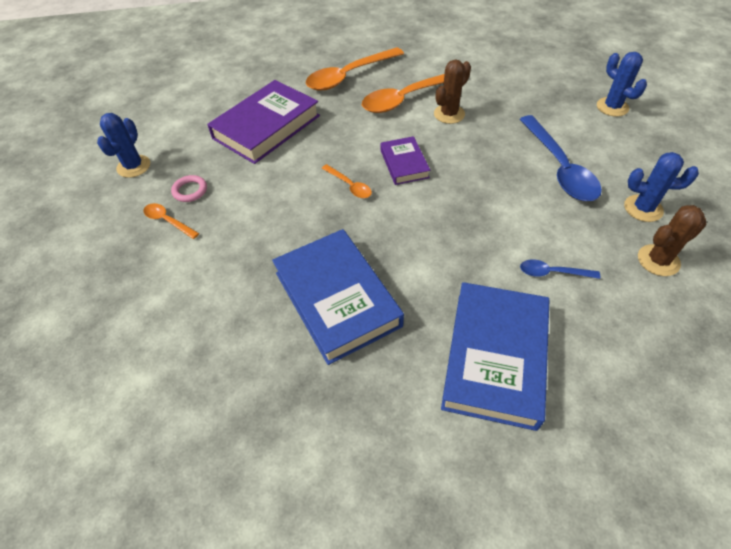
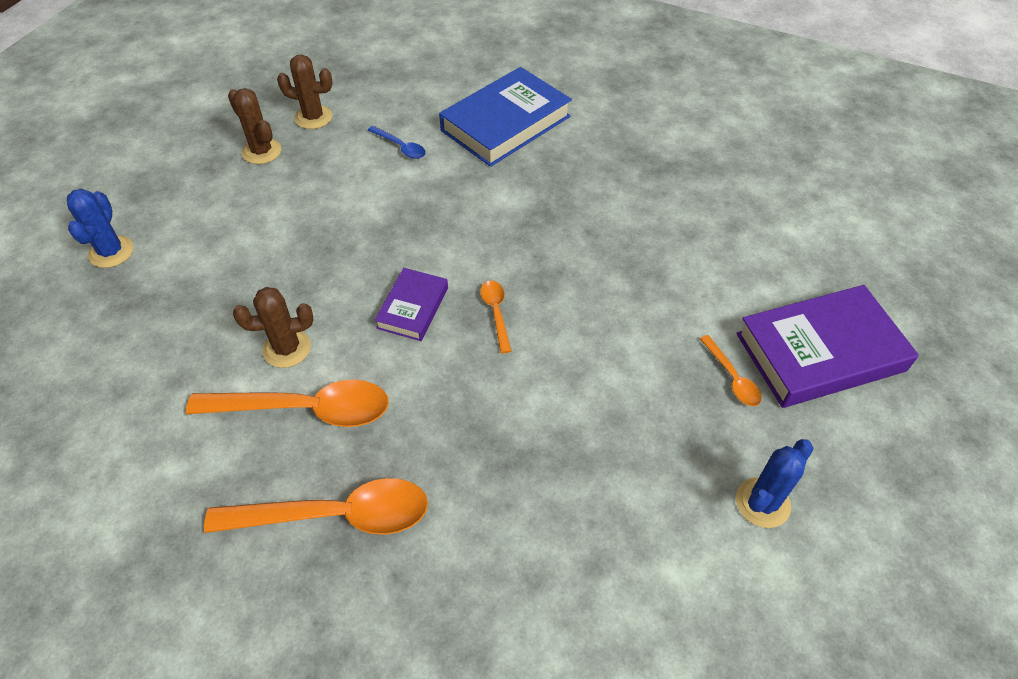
camera: 150 degrees left, 0 degrees up
pink ring [171,175,207,202] -> none
purple book [207,80,320,164] -> purple book moved to [736,285,919,408]
blue book [272,229,404,365] -> none
blue spoon [519,115,602,201] -> none
blue cactus [624,152,699,222] -> brown cactus [228,88,281,164]

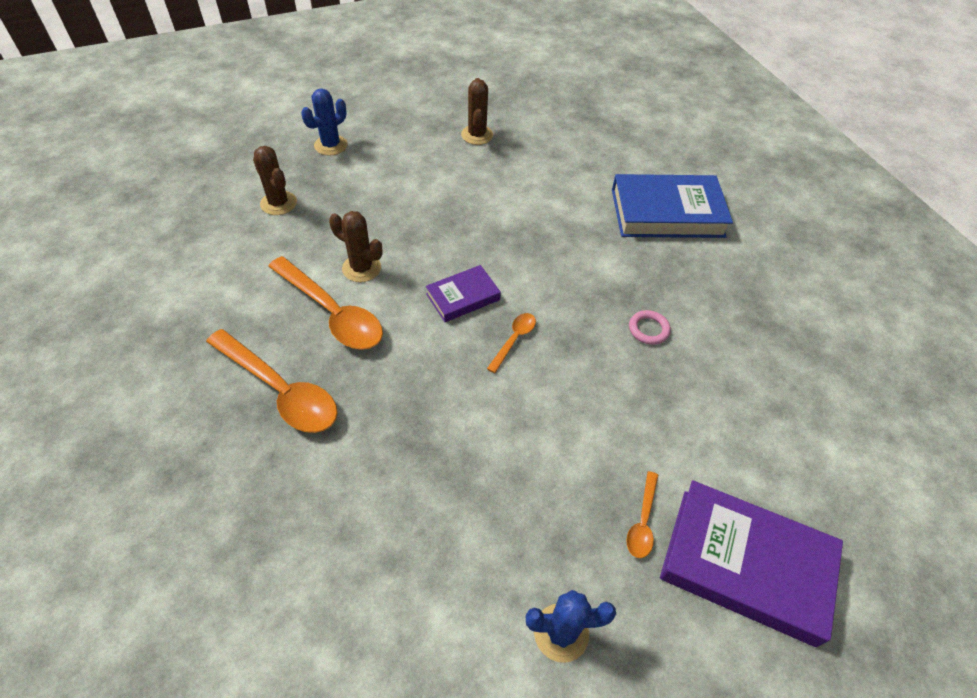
camera: 40 degrees right, 0 degrees up
brown cactus [277,55,333,129] -> brown cactus moved to [253,146,297,215]
blue spoon [368,126,426,159] -> none
none -> pink ring [629,310,671,345]

